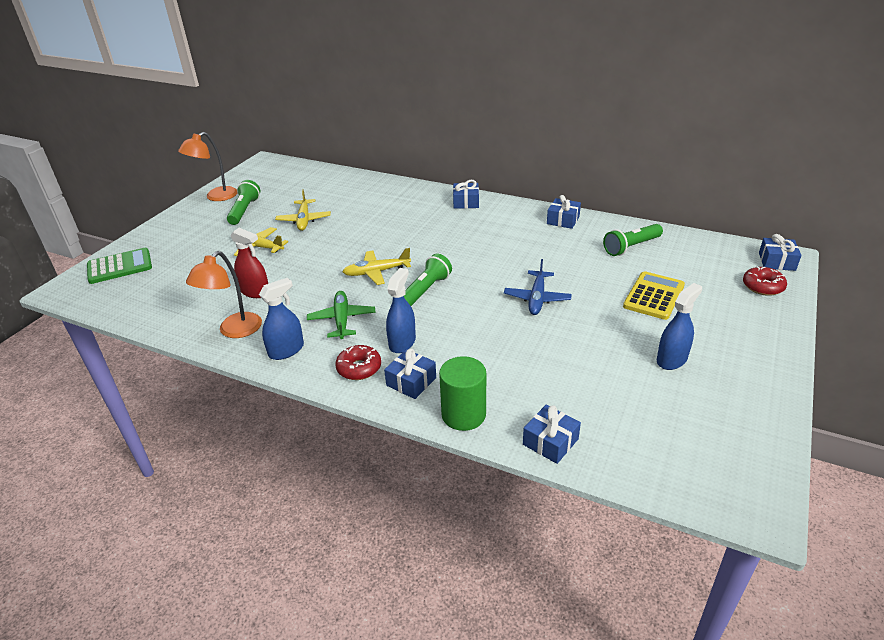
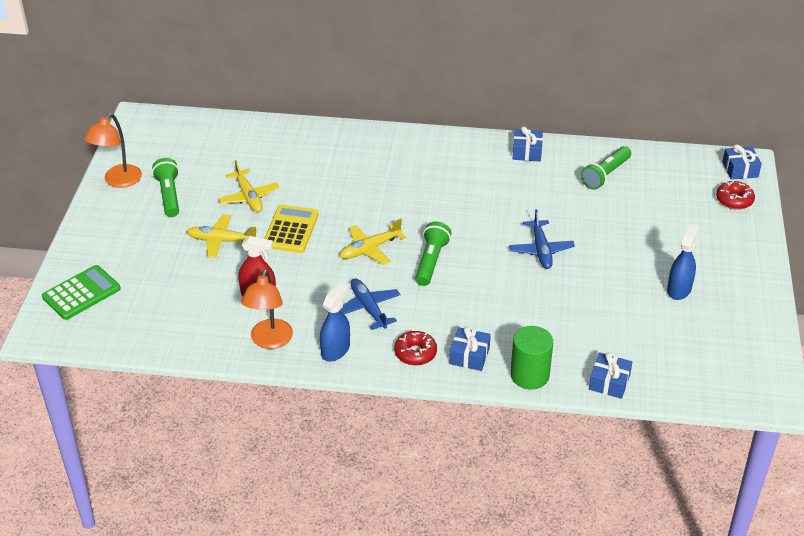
camera: 20 degrees left, 5 degrees up
green plane [307,291,376,339] -> blue plane [340,279,401,330]
blue spray bottle [386,268,416,353] -> none
blue gift [453,180,479,209] -> none
yellow calculator [623,271,685,320] -> yellow calculator moved to [264,205,319,253]

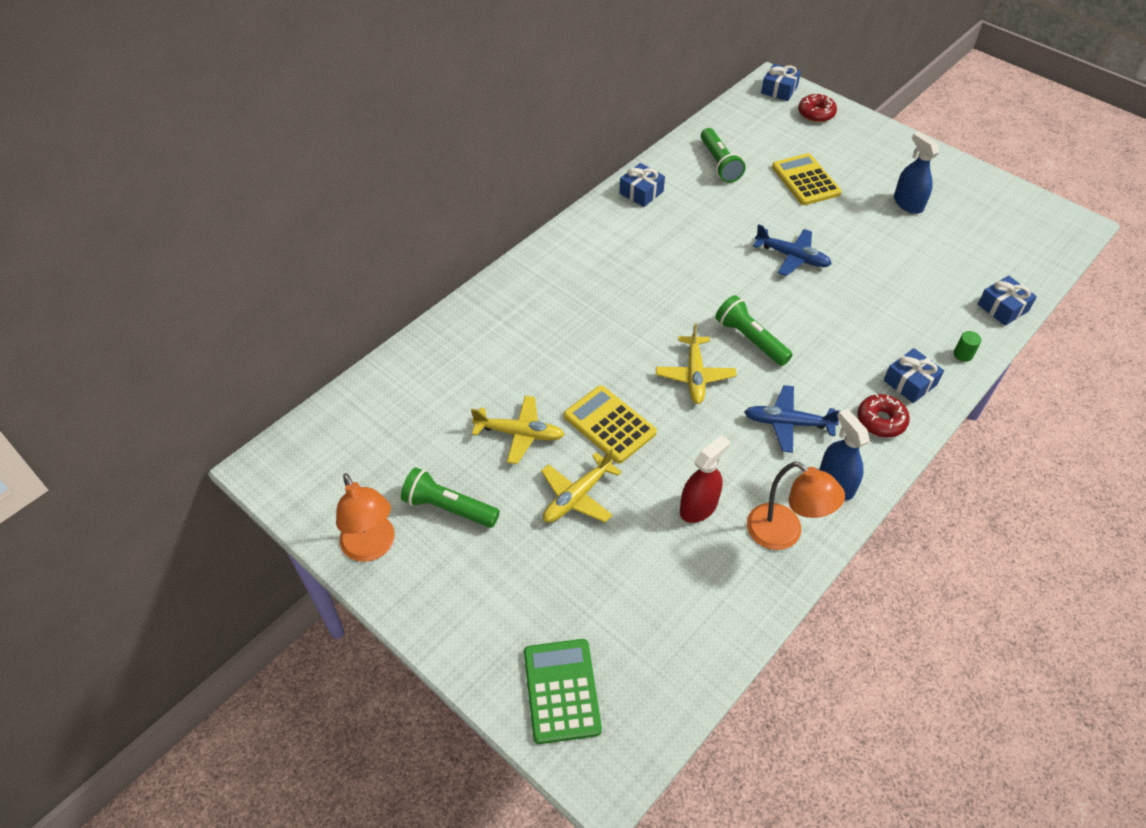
camera: 55 degrees left, 10 degrees up
green cylinder [510,326,553,389] -> green cylinder [954,331,981,362], size x0.45
none -> yellow calculator [772,153,842,205]

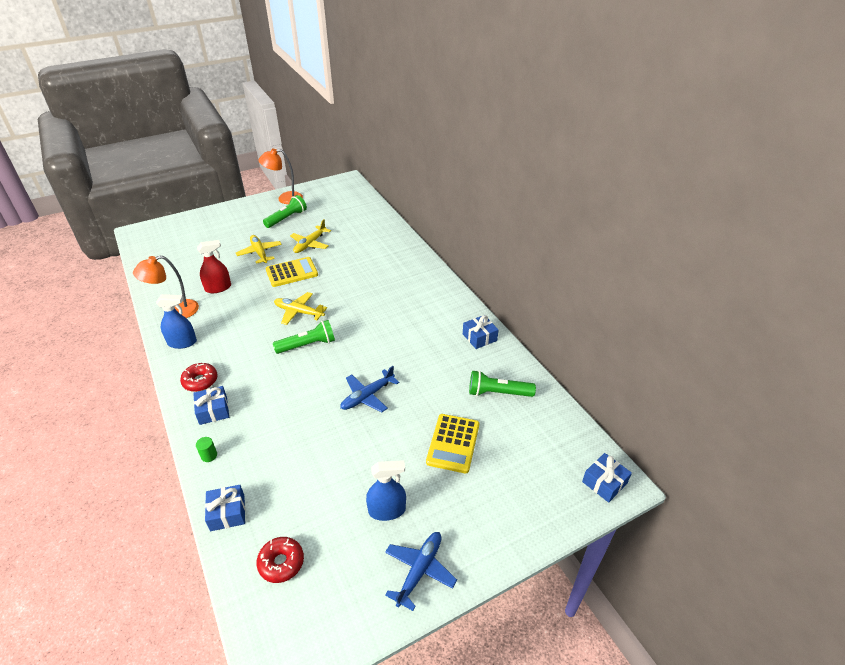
camera: 110 degrees right, 10 degrees down
green calculator [524,639,602,744] -> none
red spray bottle [680,435,730,523] -> red spray bottle turned 90 degrees counterclockwise [197,240,231,293]
blue plane [744,385,840,453] -> blue plane moved to [385,532,457,611]
yellow calculator [772,153,842,205] -> yellow calculator turned 105 degrees clockwise [426,414,479,474]
red donut [798,93,837,122] -> red donut moved to [257,537,304,583]

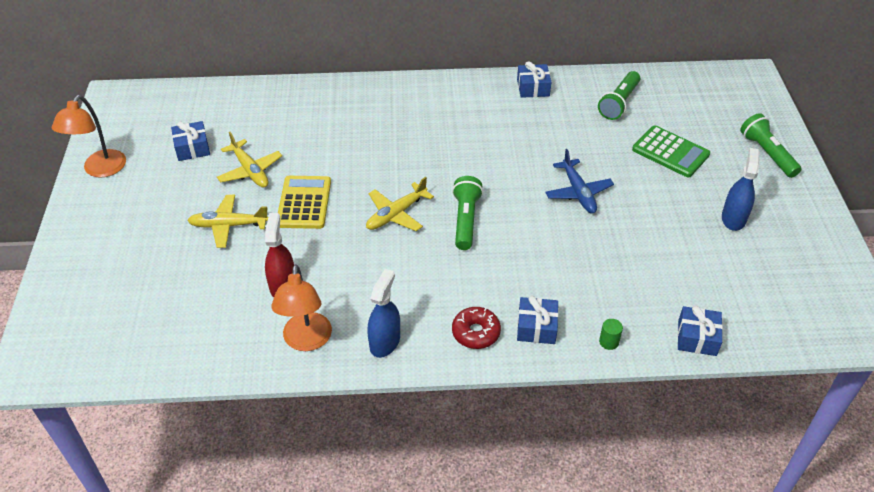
camera: 65 degrees left, 5 degrees up
red donut [257,537,304,583] -> none
green flashlight [263,195,307,228] -> green flashlight moved to [740,113,801,178]
blue plane [385,532,457,611] -> none
yellow calculator [426,414,479,474] -> green calculator [632,125,710,177]
blue gift [582,453,632,502] -> blue gift moved to [171,121,210,161]

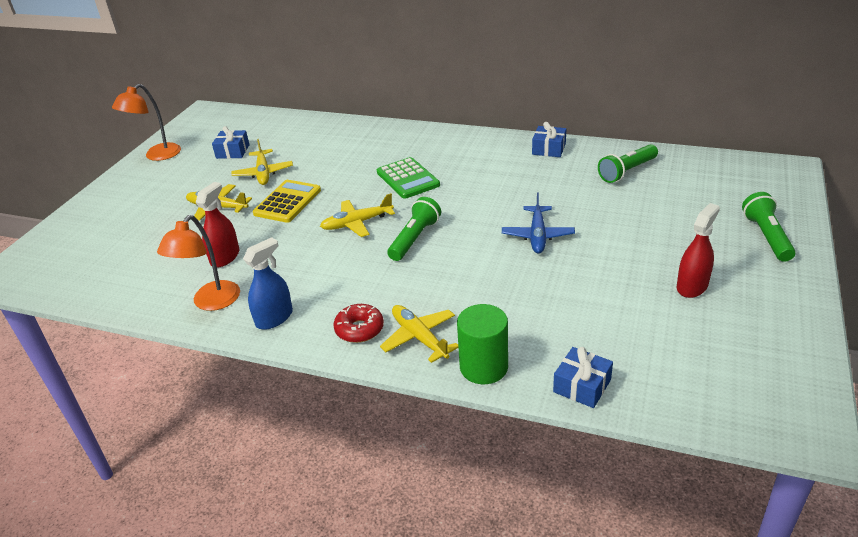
camera: 25 degrees right, 10 degrees down
blue gift [517,296,558,344] -> yellow plane [380,305,458,363]
green cylinder [599,319,623,350] -> green cylinder [457,304,508,384], size x2.24
green calculator [632,125,710,177] -> green calculator moved to [377,157,440,199]
blue spray bottle [722,148,760,231] -> red spray bottle [677,203,720,298]

